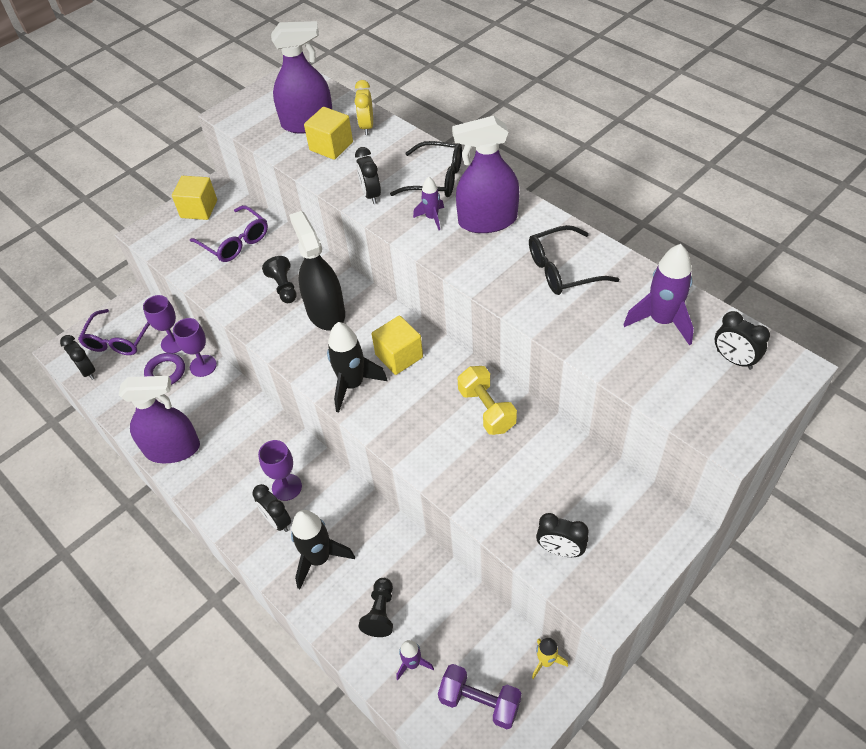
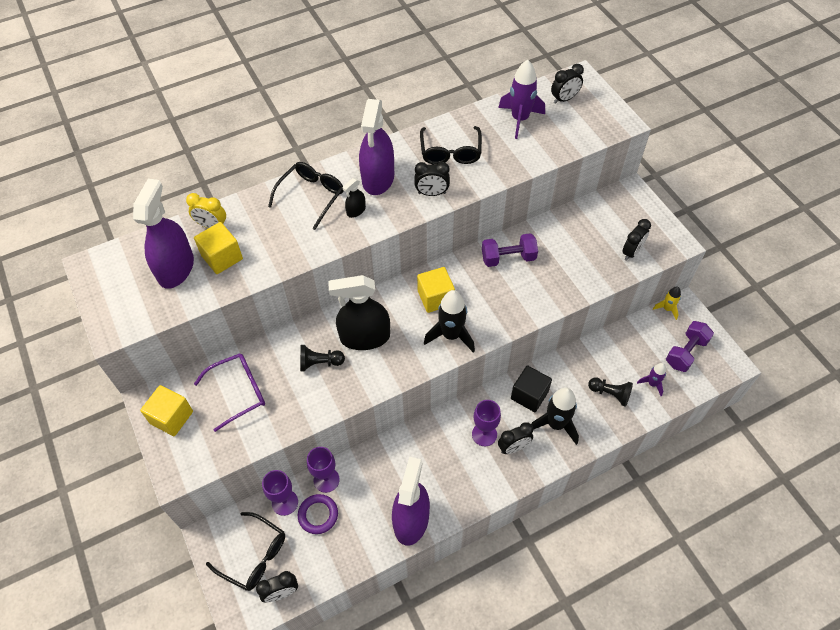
camera: 75 degrees left, 5 degrees up
purple glasses [78,309,150,355] -> black glasses [206,512,285,591]
black clock [355,147,381,204] -> black clock moved to [414,162,450,196]
purple rocket [413,177,444,230] -> black spray bottle [343,178,366,218]
yellow dumbbell [458,366,517,435] -> purple dumbbell [482,233,538,267]
none -> black cube [511,365,552,412]

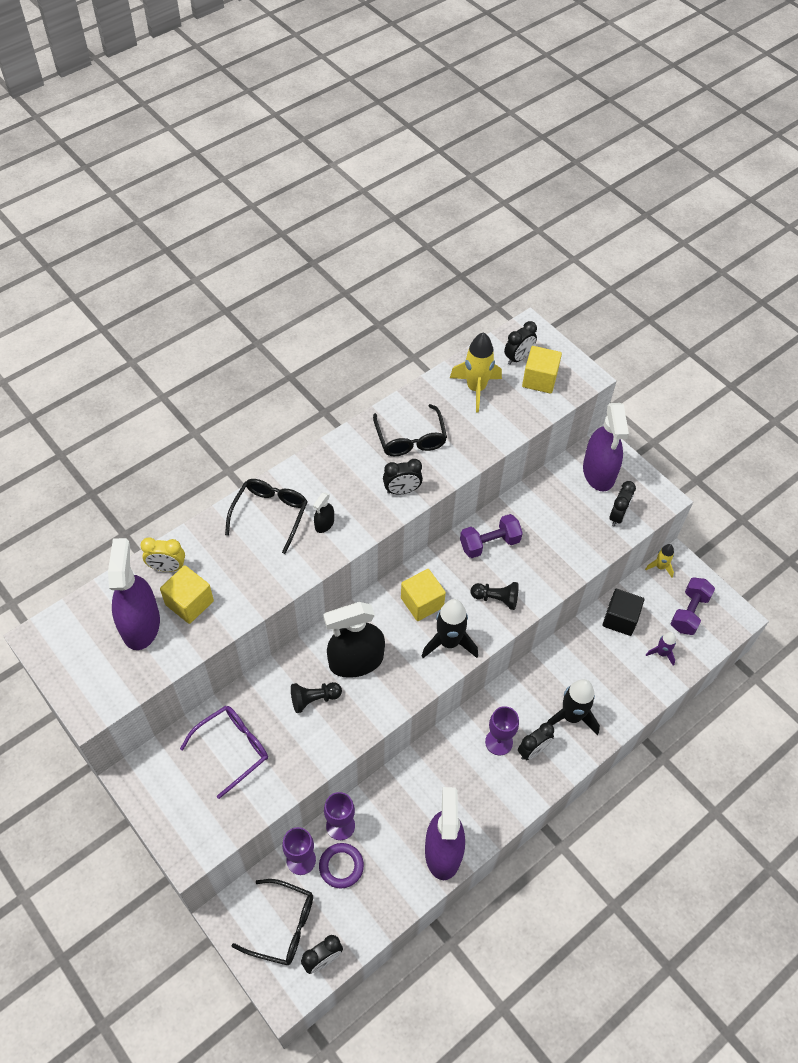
camera: 15 degrees left, 0 degrees up
yellow cube [140,385,193,436] -> yellow cube moved to [522,346,562,394]
purple spray bottle [359,99,394,195] -> purple spray bottle moved to [583,403,629,491]
purple rocket [498,60,545,139] -> yellow rocket [450,332,502,413]
black cube [511,365,552,412] -> black cube moved to [602,589,644,636]
black pawn [588,377,633,407] -> black pawn moved to [471,582,519,610]

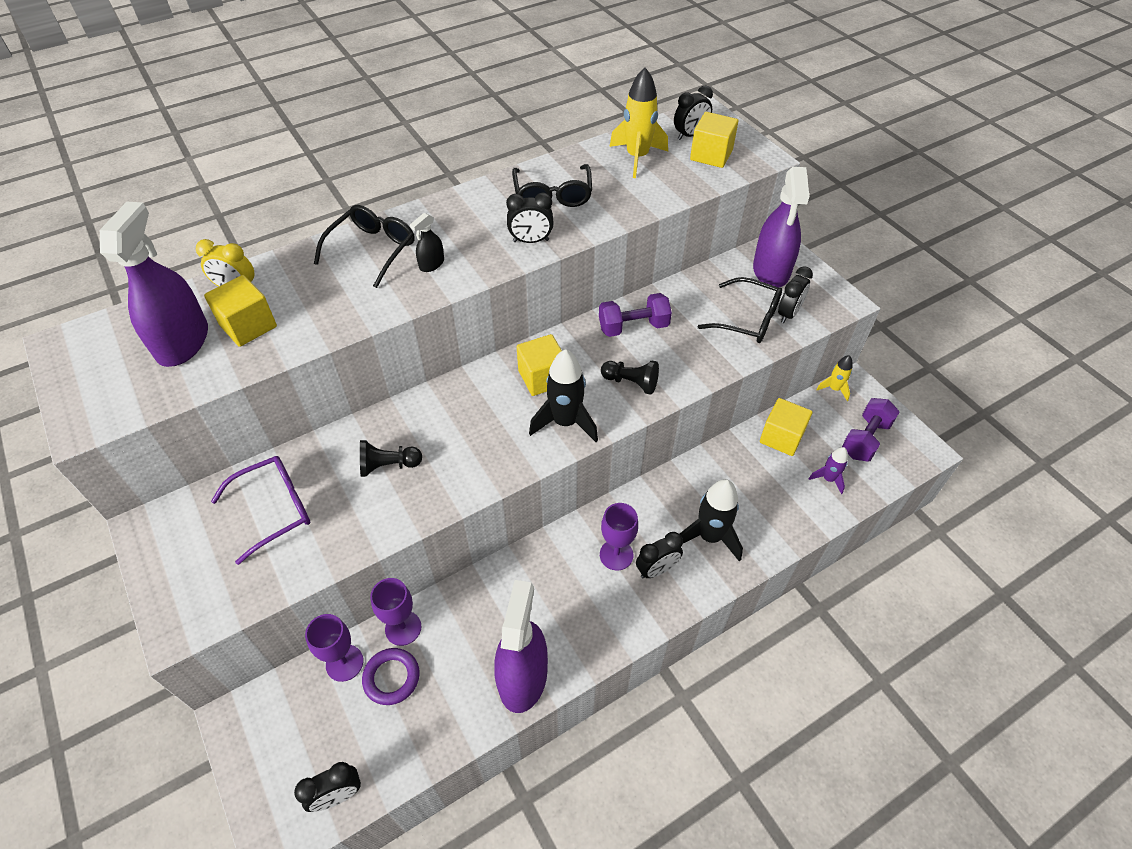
camera: 10 degrees right, 5 degrees down
black glasses [232,879,313,965] -> black glasses moved to [697,277,782,343]
black spray bottle [323,602,385,678] -> none
black cube [602,589,644,636] -> yellow cube [760,398,813,456]

